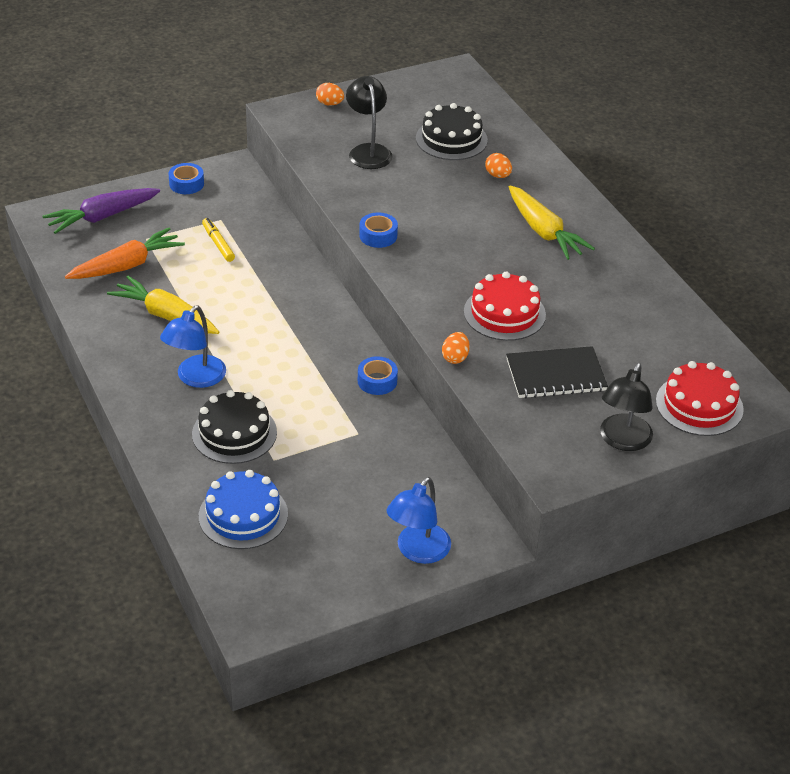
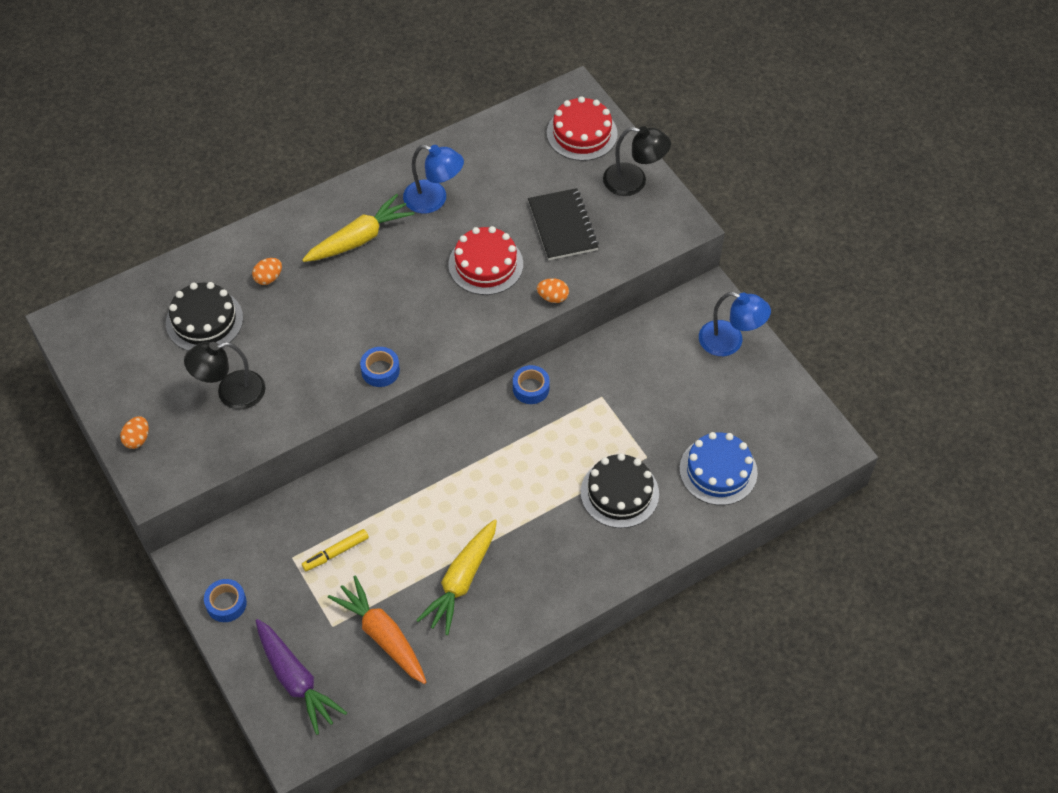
camera: 95 degrees left, 15 degrees up
blue lamp [160,305,226,388] -> blue lamp moved to [403,145,464,214]

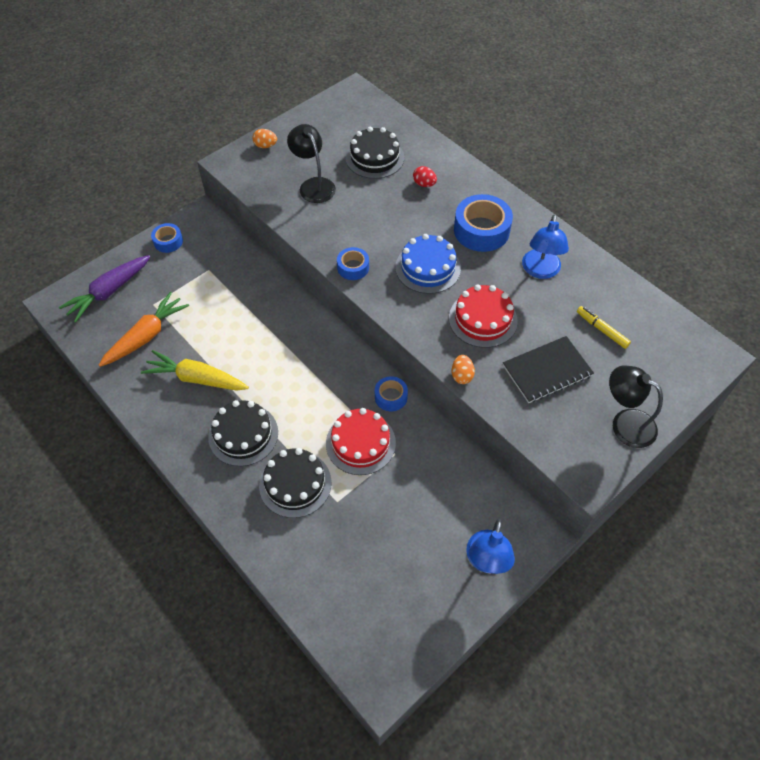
camera: 80 degrees right, 0 degrees up
orange egg [252,258,282,285] -> red egg [413,166,437,187]
yellow carrot [302,194,415,262] -> blue tape [454,194,513,252]
yellow marker [302,529,369,571] -> yellow marker moved to [577,306,631,349]
red cake [547,96,618,161] -> red cake moved to [326,408,396,475]
black lamp [603,126,671,196] -> black lamp turned 120 degrees clockwise [609,366,663,448]
blue cake [679,432,758,505] -> blue cake moved to [396,234,461,294]
none -> black cake [208,400,278,466]

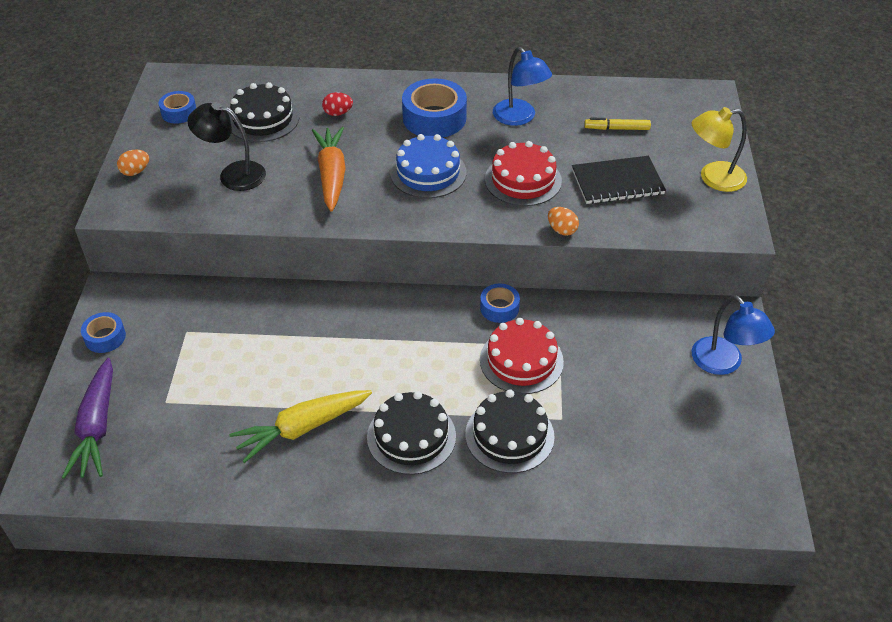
camera: 45 degrees left, 10 degrees down
orange carrot [99,292,189,367] -> orange carrot moved to [312,127,346,212]
blue tape [337,247,369,280] -> blue tape moved to [159,91,196,124]
black notebook [503,336,594,403] -> black notebook turned 60 degrees clockwise [572,156,666,204]
black lamp [609,366,663,448] -> yellow lamp [692,107,747,192]

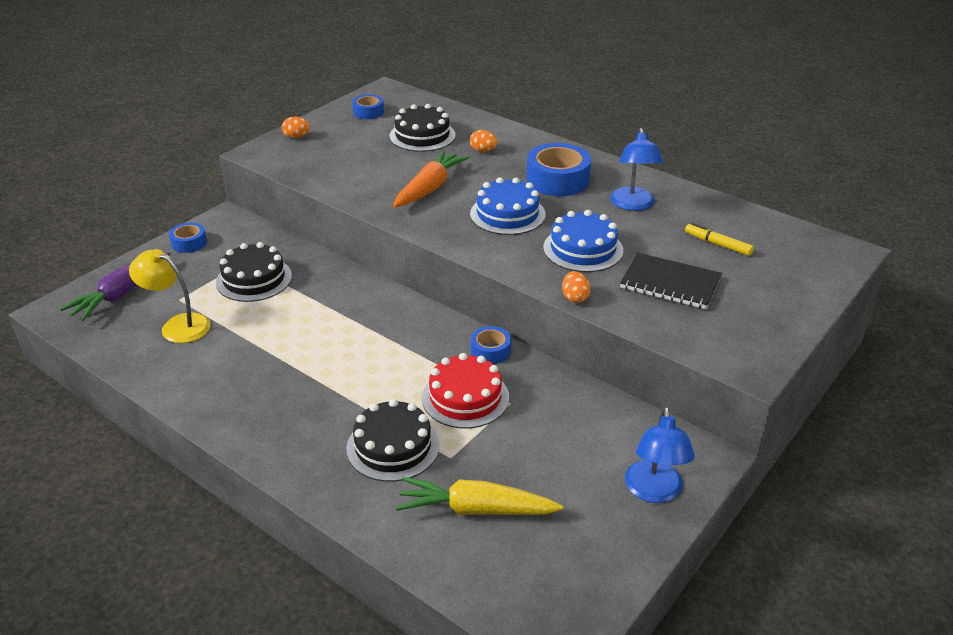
camera: 35 degrees right, 10 degrees down
black lamp [187,102,266,191] -> none
yellow carrot [229,390,372,463] -> yellow carrot moved to [396,477,563,515]
red egg [322,92,353,116] -> orange egg [470,130,497,152]
black cake [367,391,456,475] -> black cake moved to [216,242,292,302]
red cake [485,141,562,206] -> blue cake [543,210,623,272]
yellow lamp [692,107,747,192] -> yellow lamp moved to [129,249,211,343]

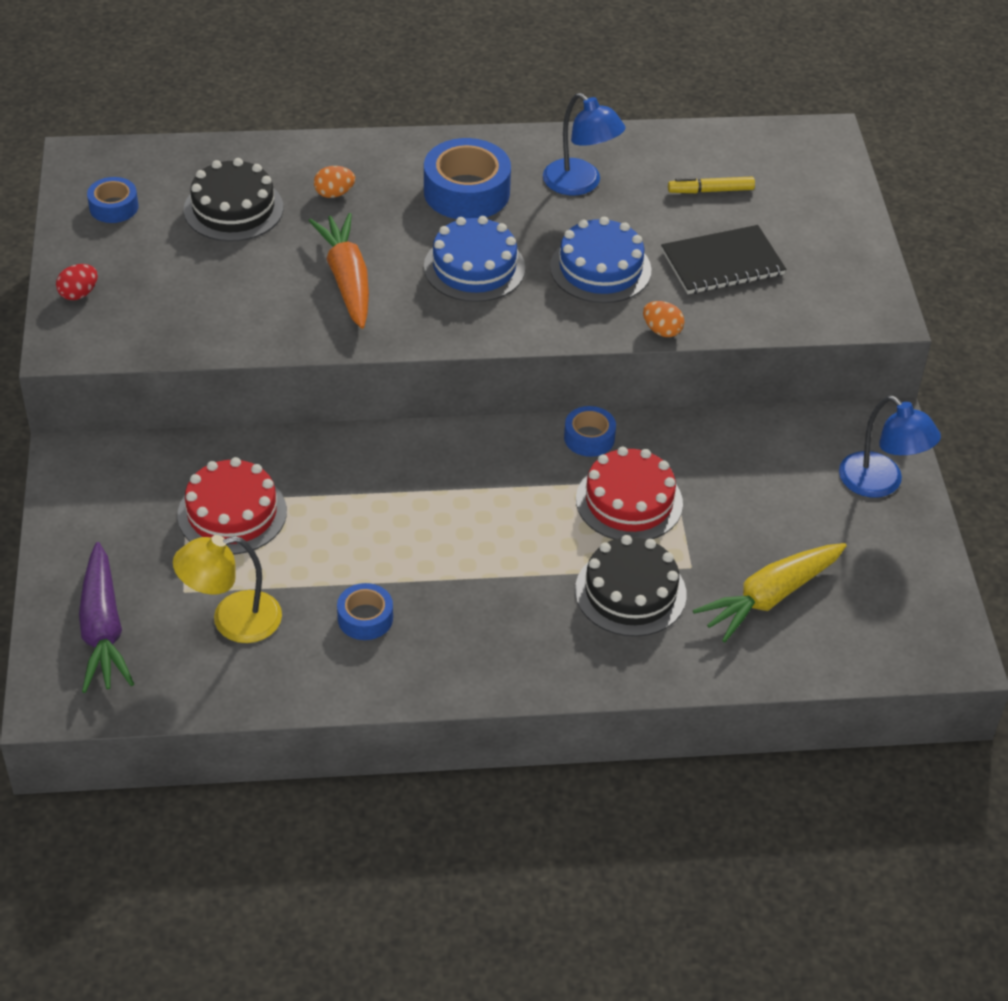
camera: 45 degrees left, 10 degrees up
blue tape [169,222,207,253] -> blue tape moved to [337,583,393,640]
black cake [216,242,292,302] -> red cake [177,457,287,555]
orange egg [282,117,310,138] -> red egg [56,264,98,300]

